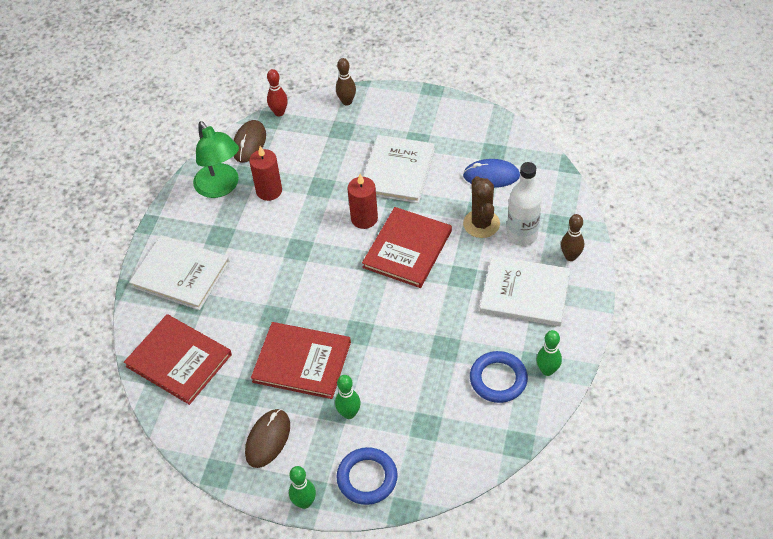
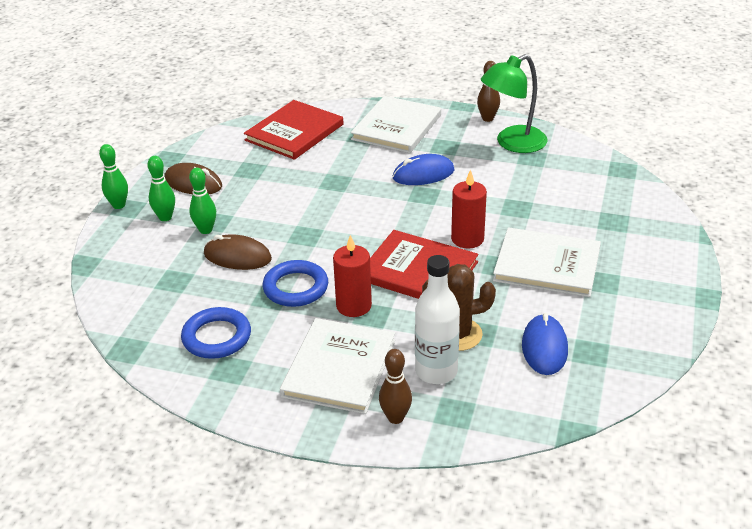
camera: 90 degrees right, 15 degrees down
brown mouse [233,120,266,163] -> brown mouse moved to [204,235,272,270]
red candle [249,146,282,201] -> red candle moved to [333,235,372,317]
red book [251,322,351,399] -> none
red bowling pin [267,69,288,116] -> none
brown bowling pin [336,58,356,105] -> brown bowling pin moved to [477,61,500,122]
blue ring [336,447,398,505] -> blue ring moved to [263,260,328,307]
green bowling pin [537,330,562,376] -> green bowling pin moved to [147,156,175,221]
none -> blue mouse [393,154,455,185]

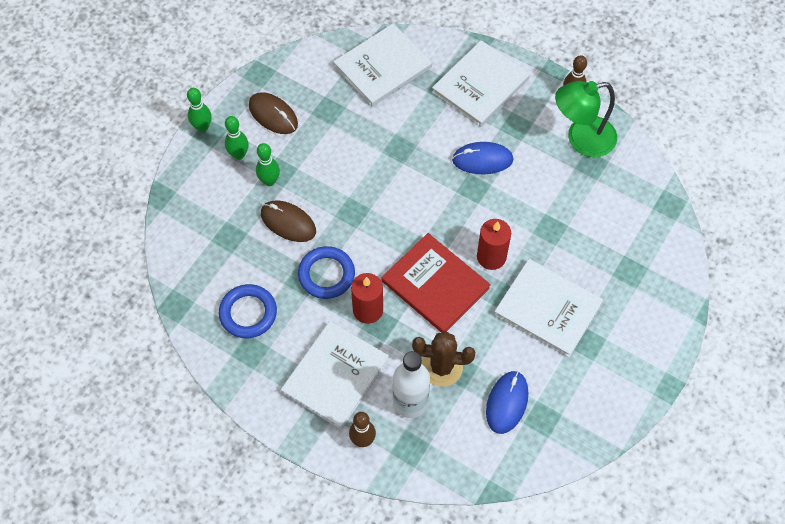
camera: 15 degrees right, 25 degrees up
red book [244,100,344,160] -> white book [333,23,432,107]

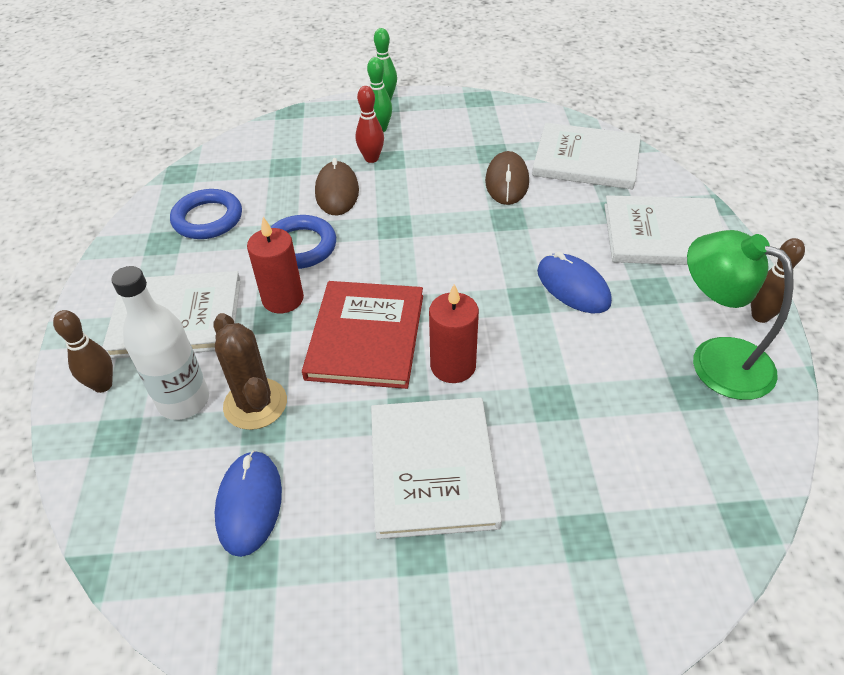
camera: 55 degrees right, 15 degrees down
brown mouse [249,92,298,134] -> brown mouse moved to [485,151,529,205]
green bowling pin [256,143,280,186] -> red bowling pin [356,86,384,163]
blue mouse [486,371,528,434] -> blue mouse turned 75 degrees counterclockwise [214,450,282,557]

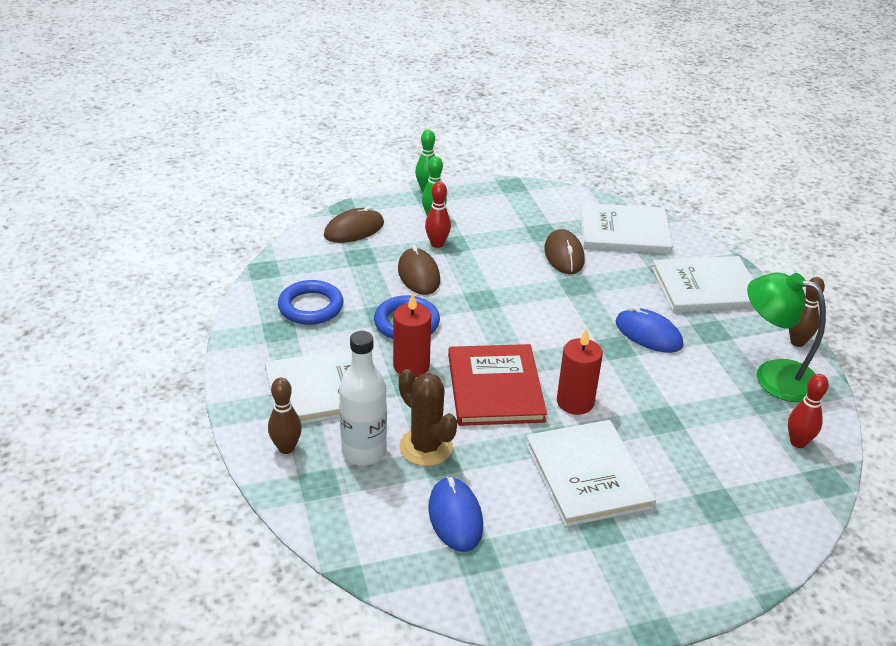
camera: 15 degrees left, 10 degrees down
none -> brown mouse [324,206,384,243]
none -> red bowling pin [788,374,829,448]

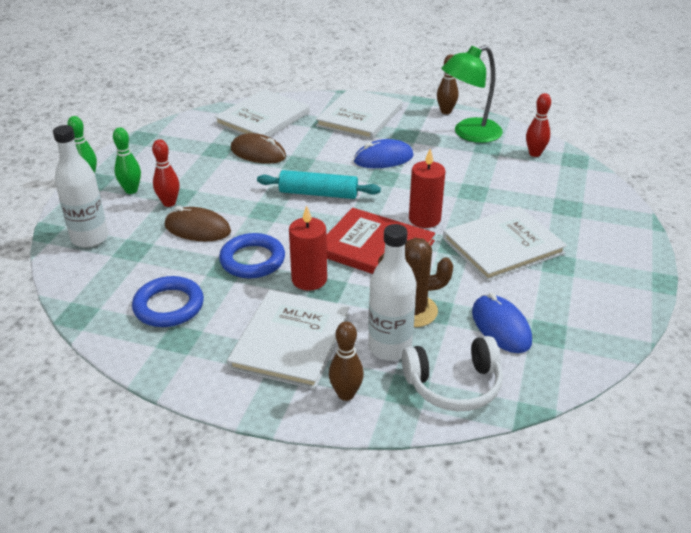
camera: 55 degrees left, 0 degrees up
brown mouse [324,206,384,243] -> white bottle [53,125,108,248]
blue mouse [428,477,483,552] -> blue mouse turned 45 degrees clockwise [472,293,532,353]
white book [525,420,656,527] -> white book turned 45 degrees counterclockwise [443,206,567,282]
none -> turquoise rolling pin [257,170,381,199]
none -> white headphones [402,336,503,412]

